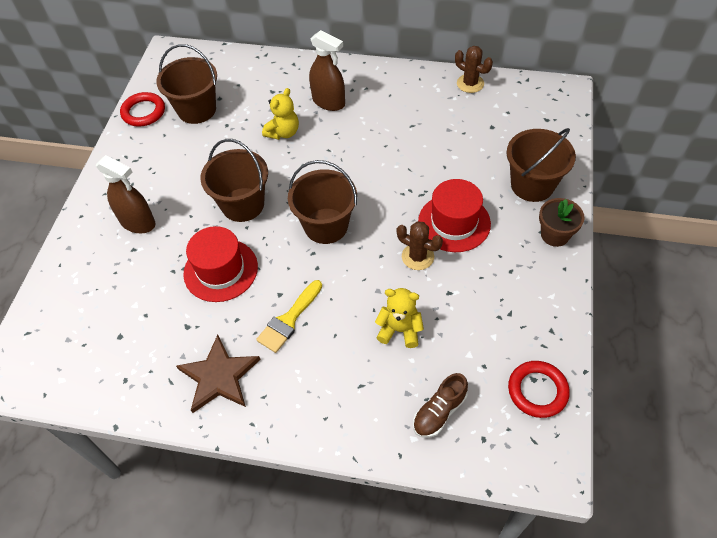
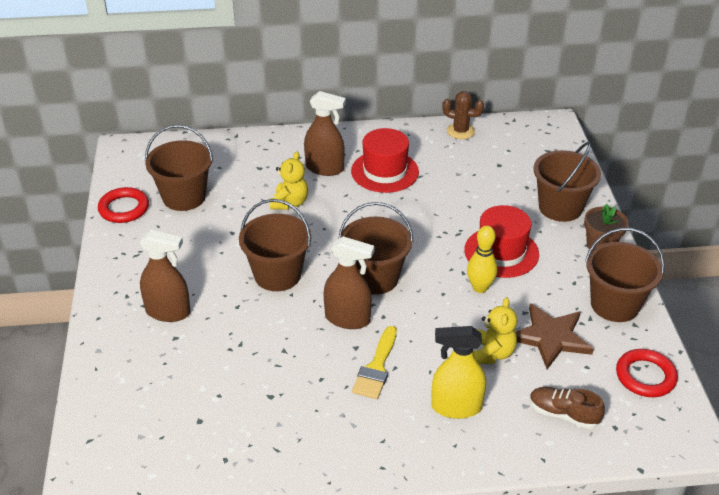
camera: 20 degrees left, 15 degrees down
brown star [176,335,261,413] -> brown star moved to [516,303,594,369]
red hat [183,226,258,302] -> red hat moved to [351,128,419,193]
yellow teddy bear [375,288,424,348] -> yellow teddy bear turned 105 degrees clockwise [473,297,517,364]
brown cactus [397,221,443,270] -> yellow bowling pin [467,226,498,293]
brown shoe [413,373,468,438] -> brown shoe turned 90 degrees clockwise [530,387,605,429]
none -> brown spray bottle [324,236,374,329]
none -> yellow spray bottle [431,326,486,419]
none -> brown bucket [585,228,665,322]

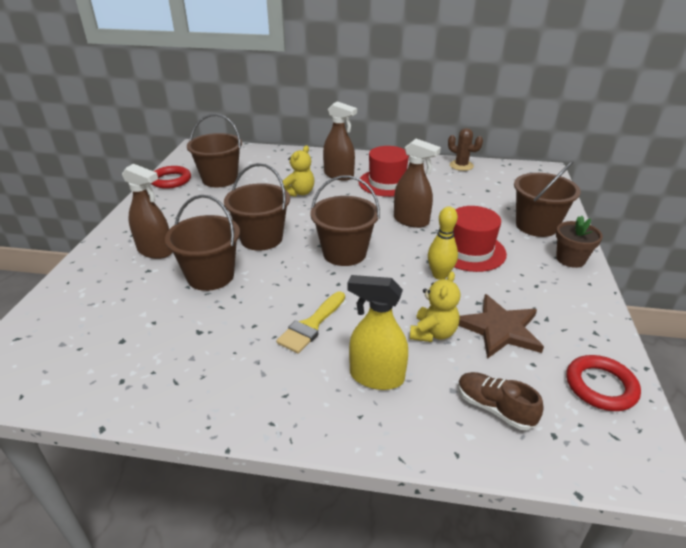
camera: 15 degrees right, 5 degrees down
brown spray bottle [324,236,374,329] -> brown spray bottle moved to [394,139,441,228]
brown bucket [585,228,665,322] -> brown bucket moved to [165,195,240,291]

